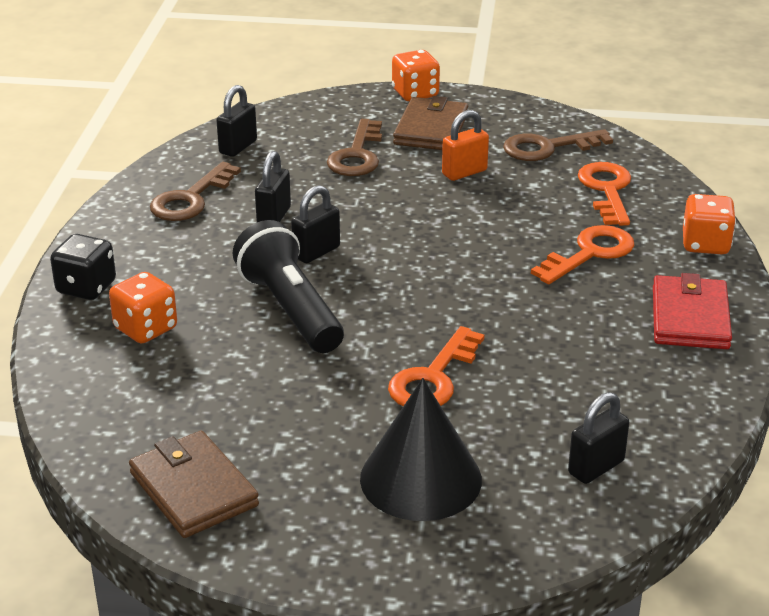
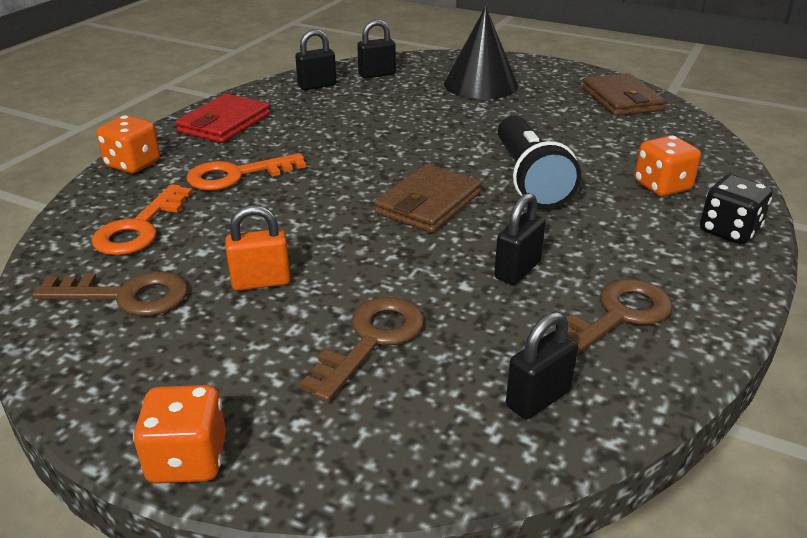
camera: 160 degrees left, 0 degrees up
black padlock [291,185,340,263] -> black padlock moved to [295,29,336,90]
orange key [388,326,484,406] -> none
brown wallet [393,96,468,150] -> brown wallet moved to [374,164,482,233]

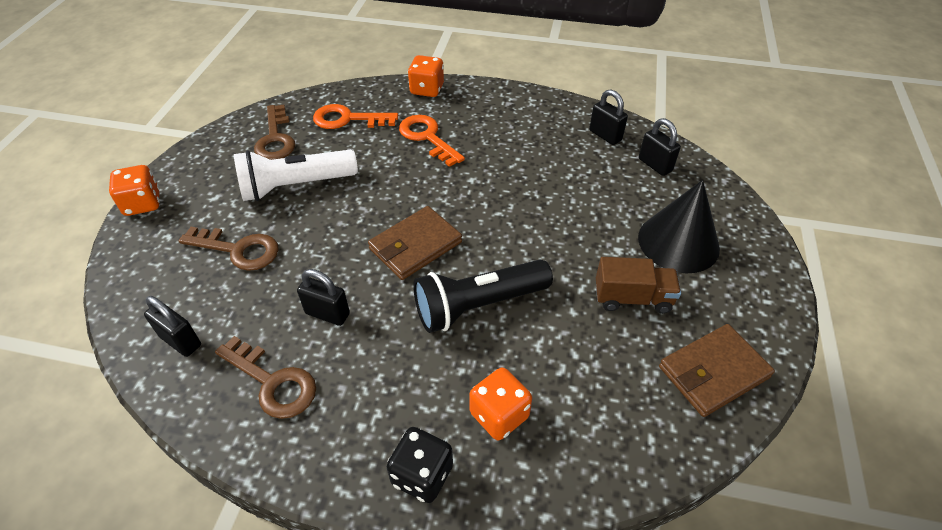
camera: 75 degrees right, 15 degrees up
red wallet [176,94,270,143] -> none
orange padlock [225,205,291,291] -> white flashlight [234,150,358,201]
brown wallet [374,164,482,233] -> brown wallet turned 60 degrees counterclockwise [368,206,462,280]
none -> brown truck [596,257,681,314]

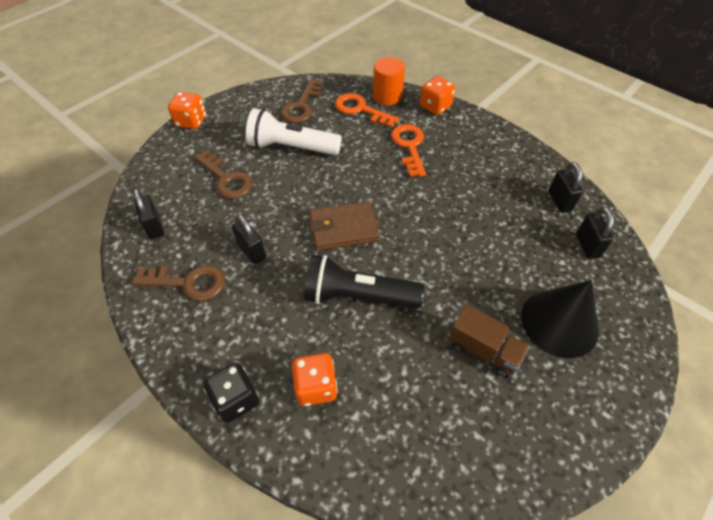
camera: 30 degrees right, 5 degrees up
brown key [215,336,316,419] -> brown key turned 60 degrees counterclockwise [132,265,225,301]
brown wallet [659,324,775,417] -> none
none -> orange cylinder [373,57,405,105]

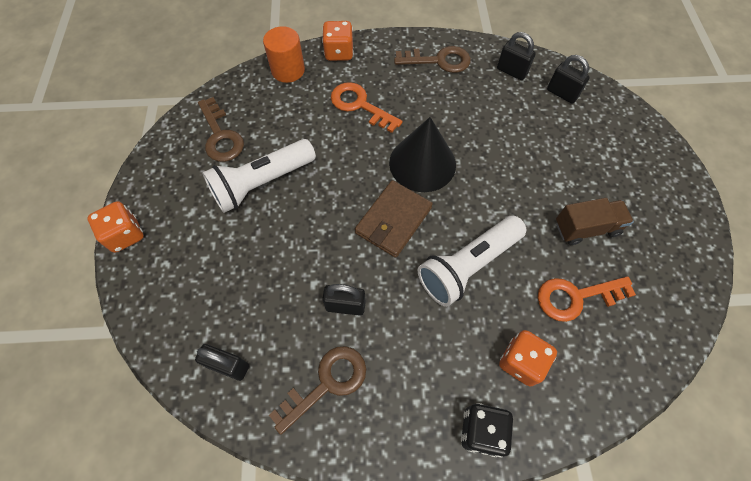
camera: 45 degrees left, 10 degrees up
brown key [194,150,253,199] -> brown key moved to [394,46,471,73]
black flashlight [304,255,424,309] -> white flashlight [418,216,526,307]
orange key [335,93,399,128] -> orange key moved to [538,276,636,322]
black cone [521,280,599,358] -> black cone moved to [389,117,456,192]

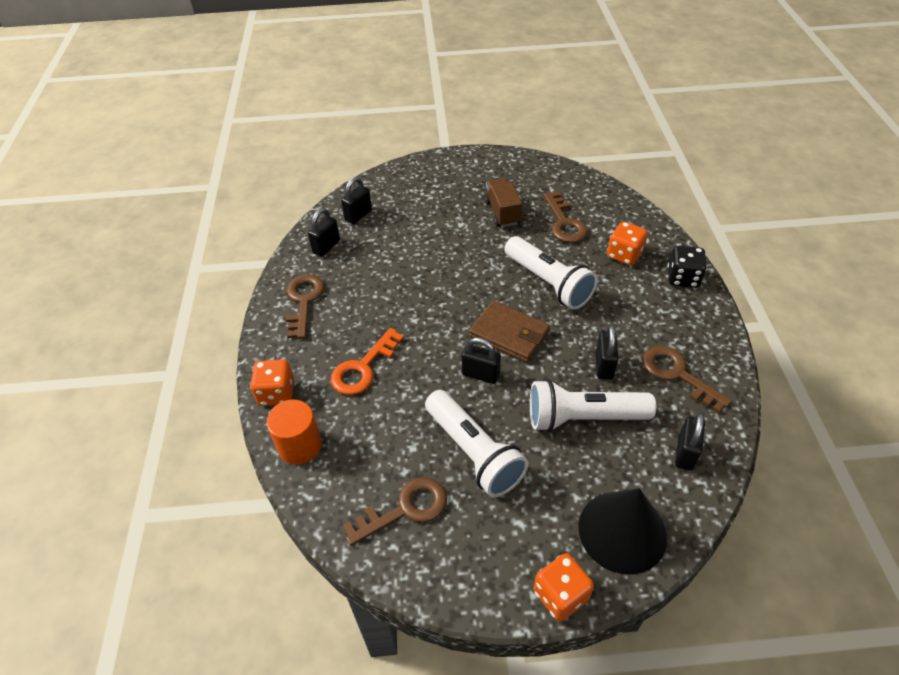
camera: 90 degrees left, 15 degrees down
black cone [389,117,456,192] -> black cone moved to [579,488,667,575]
orange key [538,276,636,322] -> brown key [544,192,588,243]
none -> black padlock [462,337,501,384]
none -> white flashlight [530,379,656,432]

